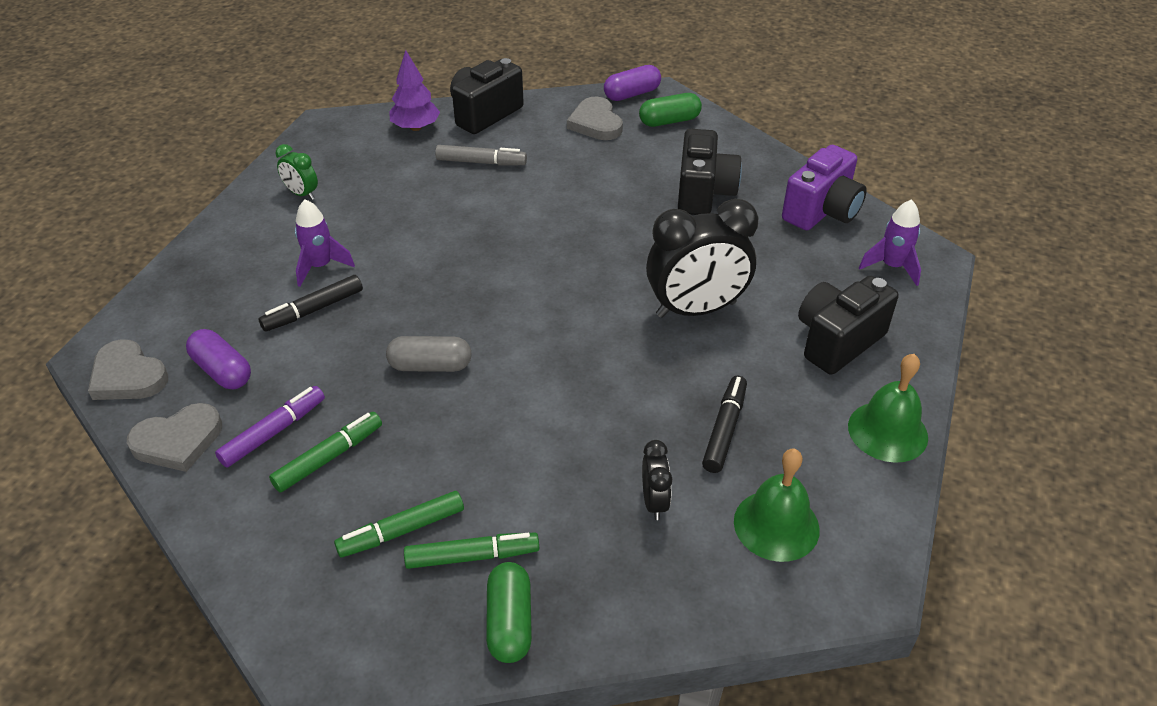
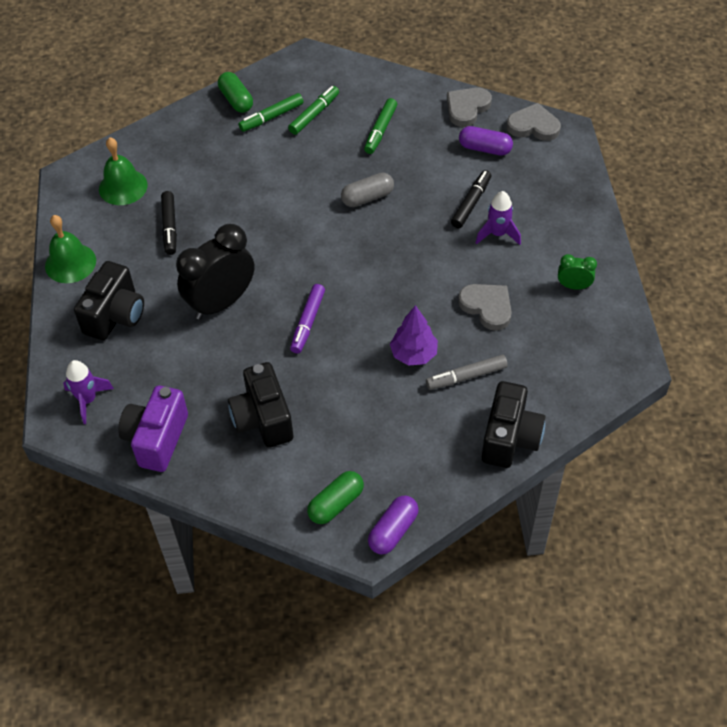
camera: 155 degrees right, 10 degrees up
purple marker [215,386,325,467] -> purple marker moved to [290,284,325,353]
purple tree [390,50,440,131] -> purple tree moved to [390,305,438,366]
grey heart [567,96,623,140] -> grey heart moved to [458,284,512,331]
black clock [642,440,672,520] -> none

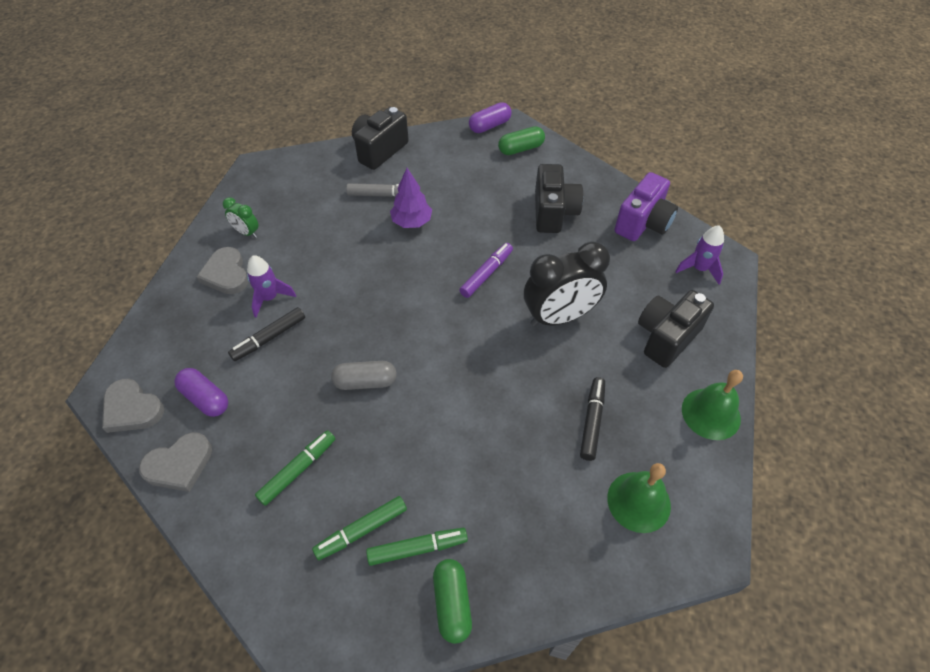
camera: 160 degrees left, 0 degrees up
grey heart [458,284,512,331] -> grey heart moved to [196,247,249,294]

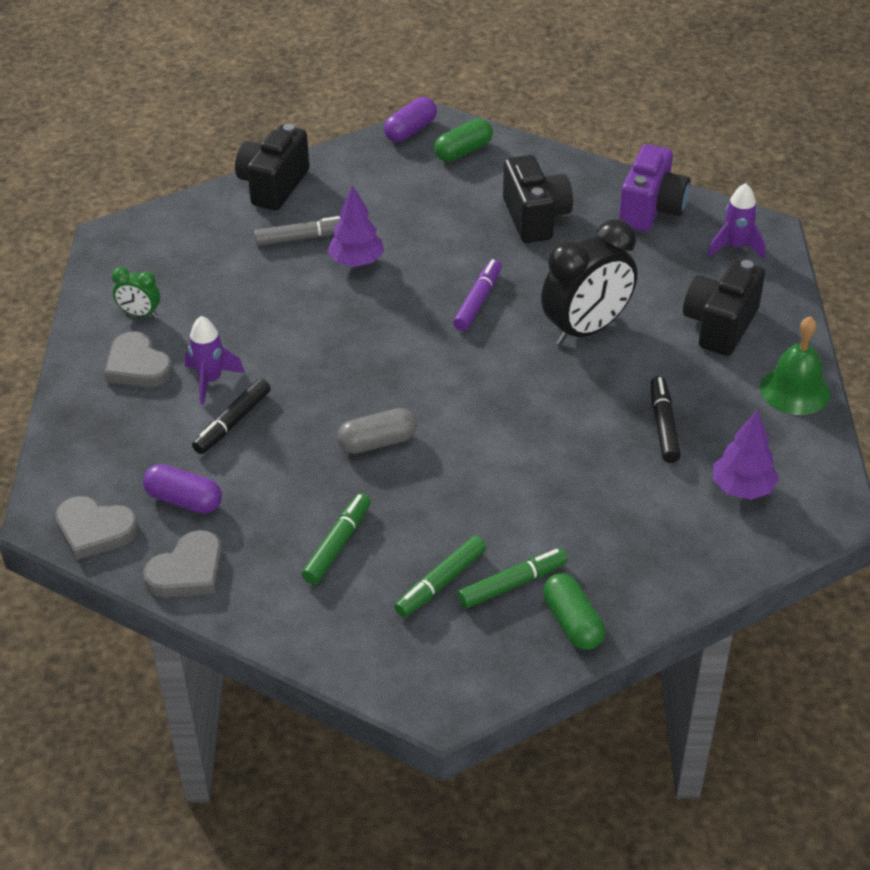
camera: 15 degrees left, 10 degrees down
green bell [607,463,671,533] -> purple tree [713,410,779,500]

